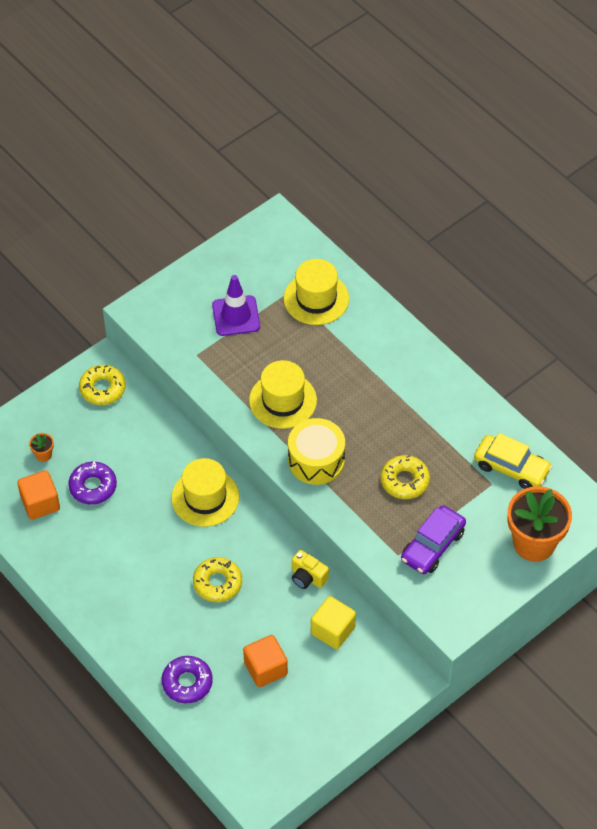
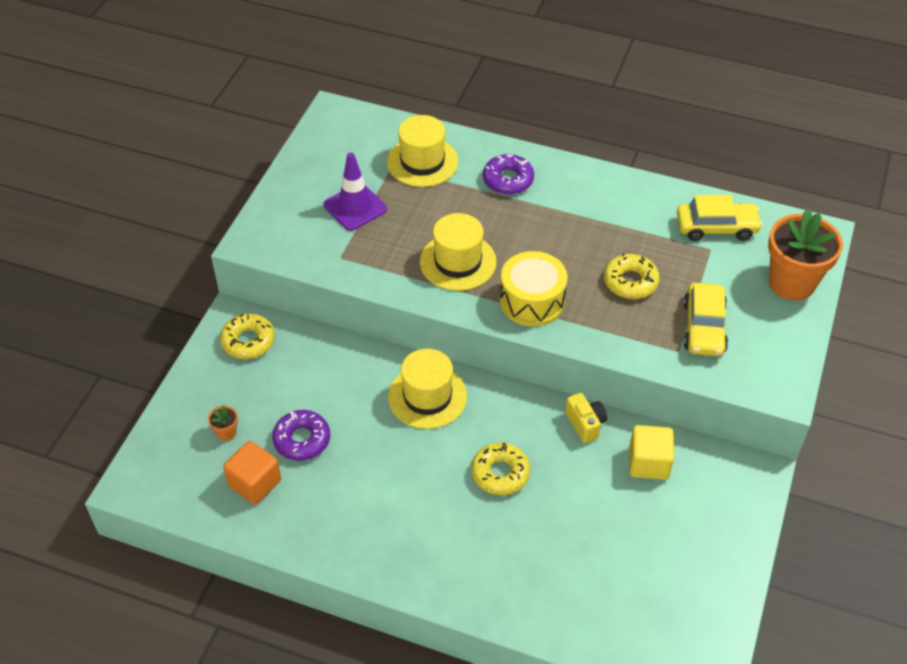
camera: 30 degrees left, 5 degrees down
purple donut [162,656,213,703] -> purple donut moved to [483,154,534,195]
orange cube [243,635,288,687] -> none
yellow camera [292,550,329,589] -> yellow camera turned 120 degrees counterclockwise [565,393,607,443]
purple car [401,505,466,574] -> yellow car [683,283,728,356]

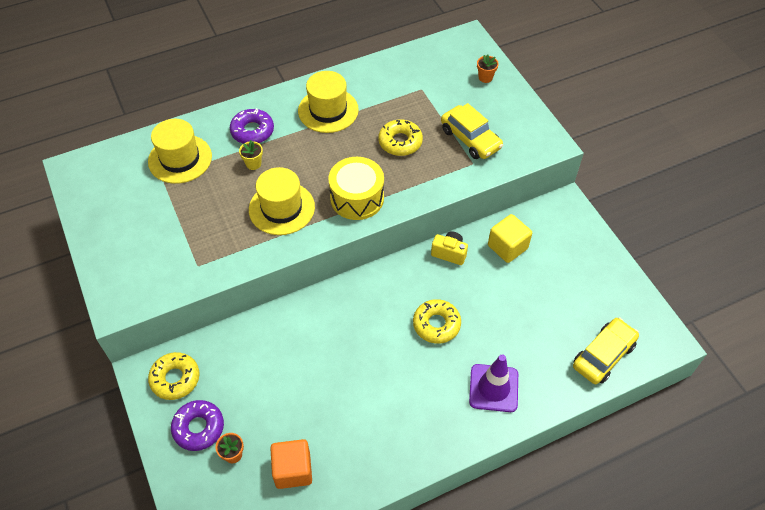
camera: 45 degrees left, 5 degrees up
purple donut [272,410,330,461] -> purple donut moved to [171,400,224,451]
purple traffic cone [324,152,387,231] -> purple traffic cone moved to [469,354,518,412]
yellow hat [388,349,467,429] -> yellow hat moved to [298,71,359,133]
yellow car [677,195,763,241] -> yellow car moved to [573,318,639,384]
orange flower pot [768,209,843,301] -> orange flower pot [477,54,499,83], size x0.41
none -> yellow flower pot [239,140,263,170]

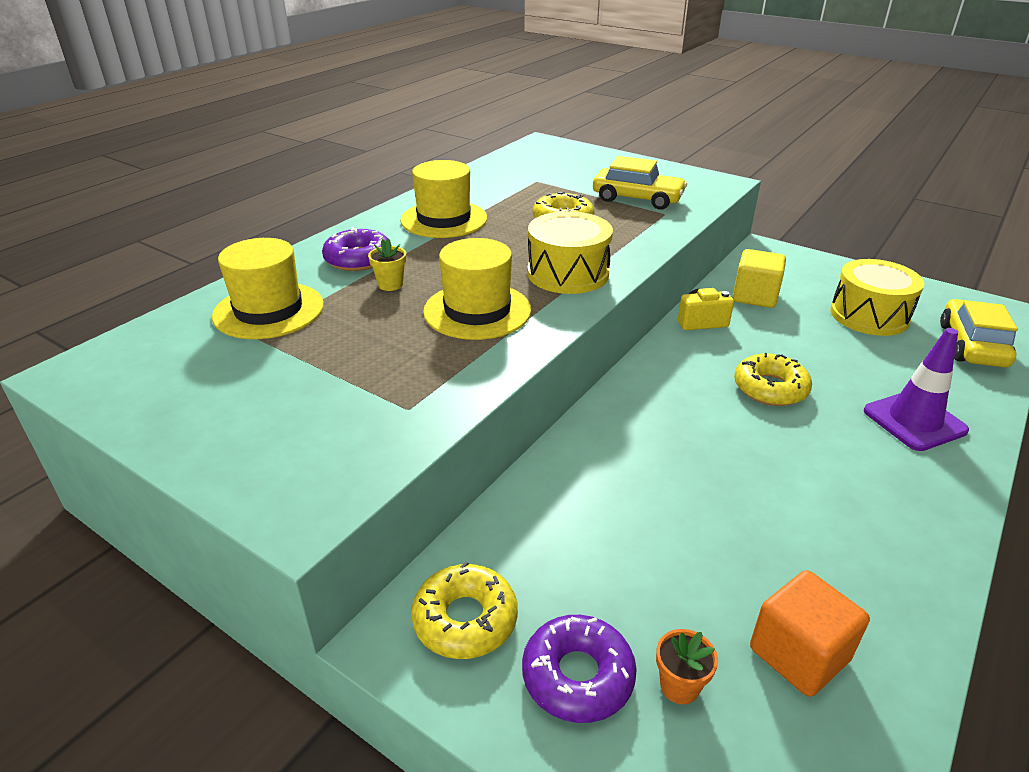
camera: 30 degrees left, 20 degrees down
orange flower pot [477,54,499,83] -> none
none -> yellow drum [830,259,924,336]

